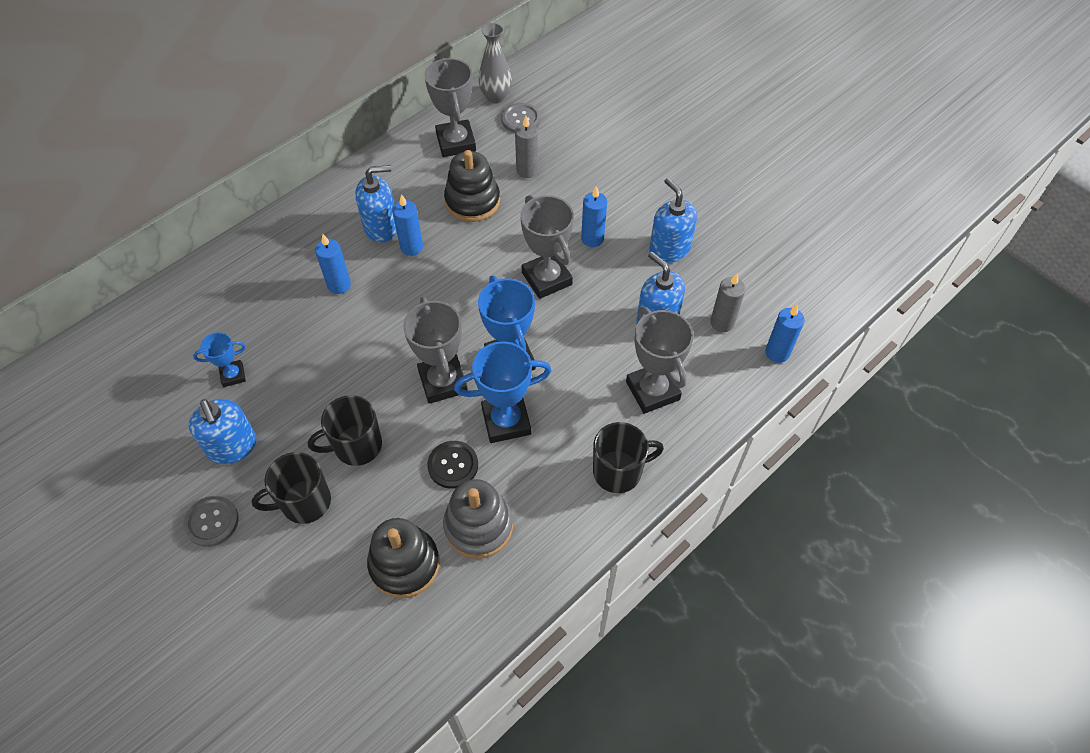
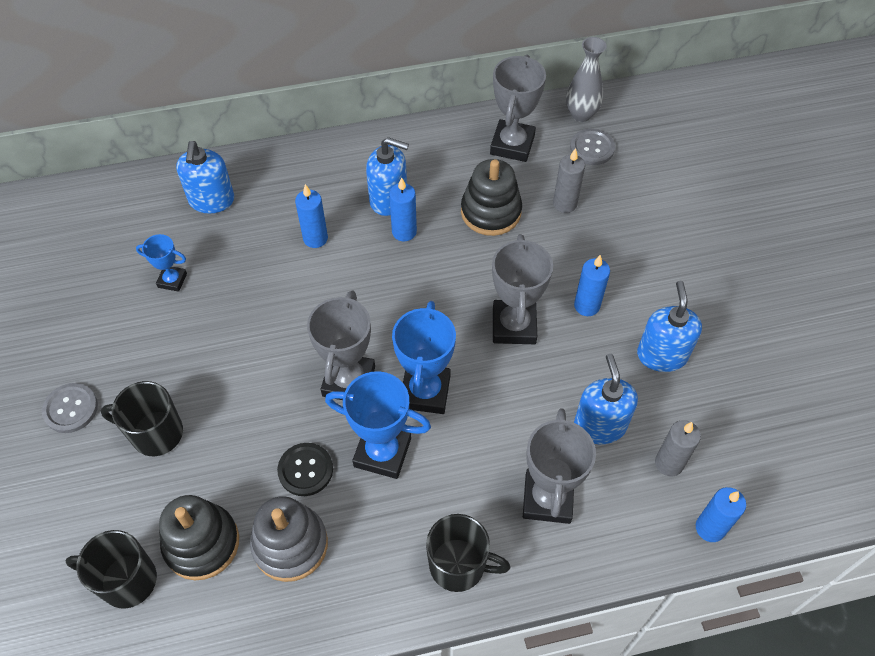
camera: 30 degrees right, 0 degrees up
blue soap dispenser [189,399,257,464] -> blue soap dispenser moved to [176,141,234,213]
black mug [308,395,382,466] -> black mug moved to [66,530,157,609]

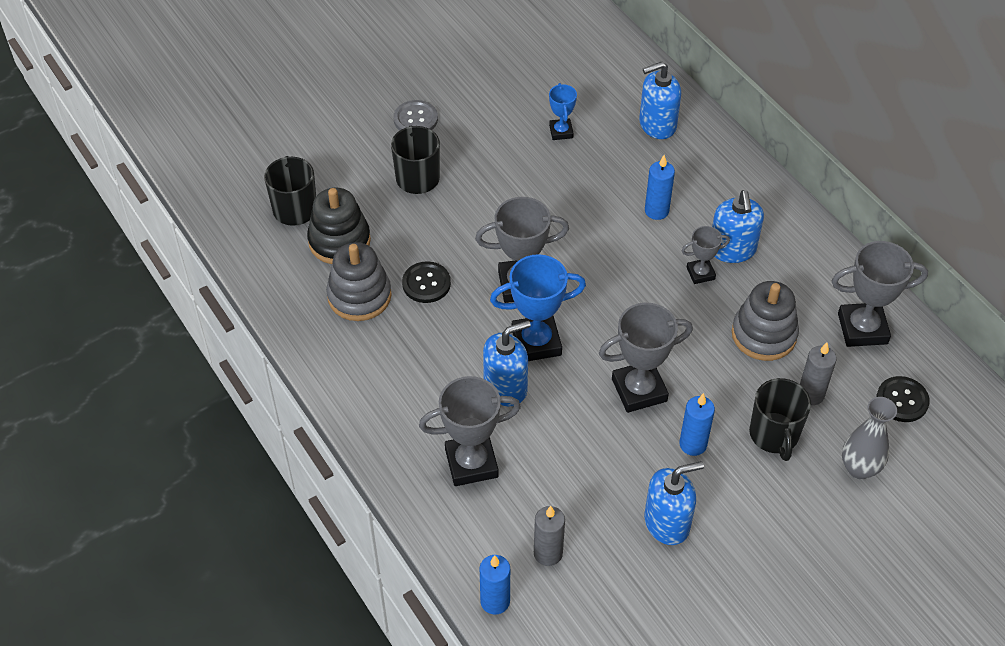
camera: 70 degrees right, 5 degrees down
blue trophy [325,371,431,479] -> none
blue candle [389,177,417,241] -> grey trophy [681,226,730,284]
black mug [426,514,510,592] -> black mug moved to [749,378,811,461]
black stacking toy [461,159,522,236] -> grey stacking toy [732,281,799,361]
grey vase [566,37,607,122] -> grey vase moved to [842,397,897,479]
grey button [570,129,615,165] -> black button [877,376,930,422]
blue soap dispenser [574,354,638,444] -> blue soap dispenser moved to [483,321,531,407]

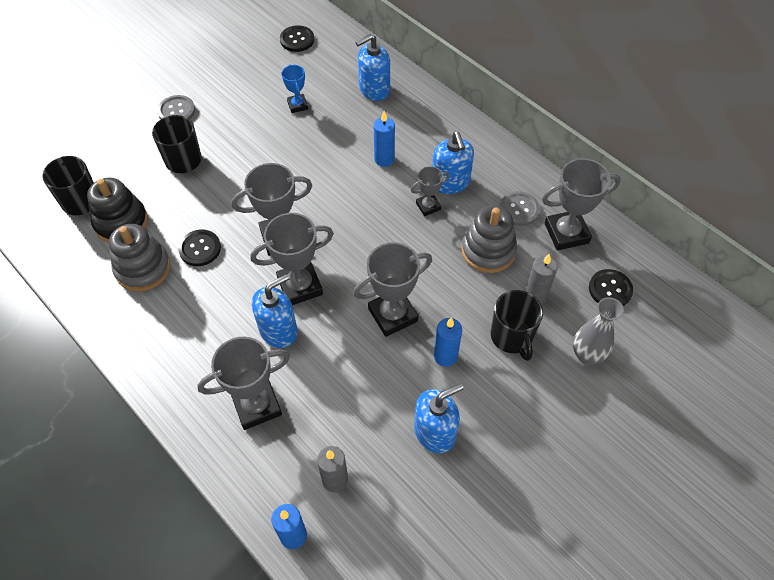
camera: 10 degrees left, 5 degrees up
blue trophy [490,254,586,361] -> grey trophy [251,213,334,305]
none -> black button [280,25,314,52]
none -> grey button [500,191,540,226]

